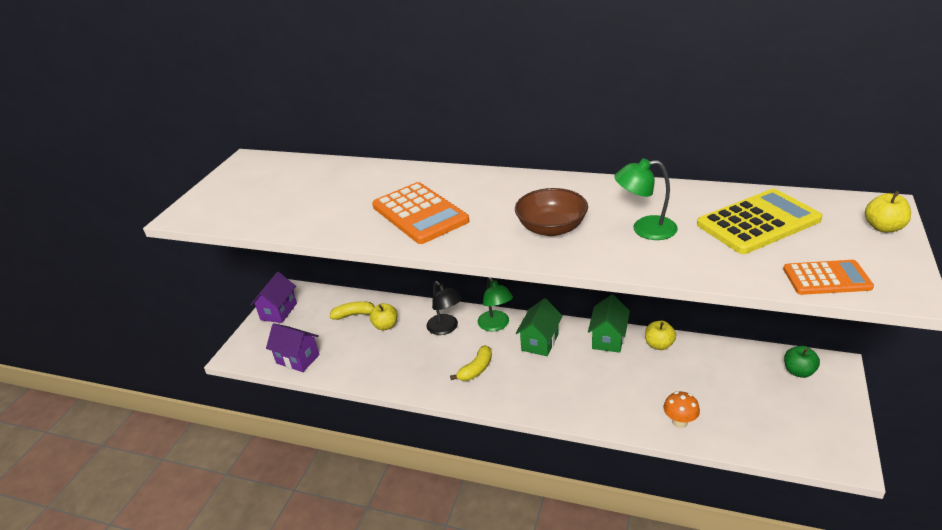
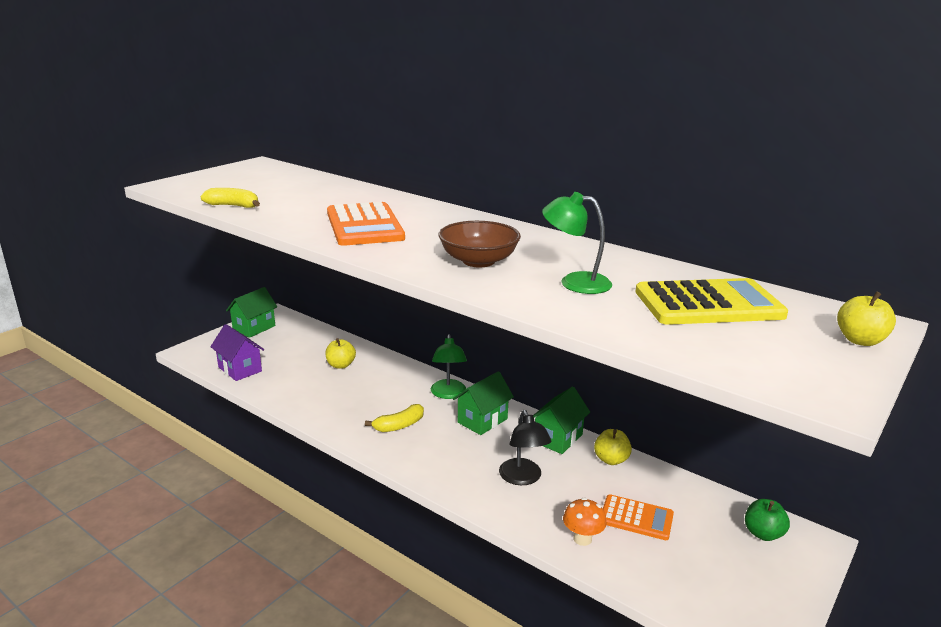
camera: 15 degrees right, 10 degrees down
purple house [250,272,297,323] -> green house [226,287,277,338]
yellow banana [330,301,375,320] -> yellow banana moved to [201,188,260,208]
black lamp [427,281,462,335] -> black lamp moved to [499,410,551,485]
orange calculator [783,260,874,295] -> orange calculator moved to [603,494,674,540]

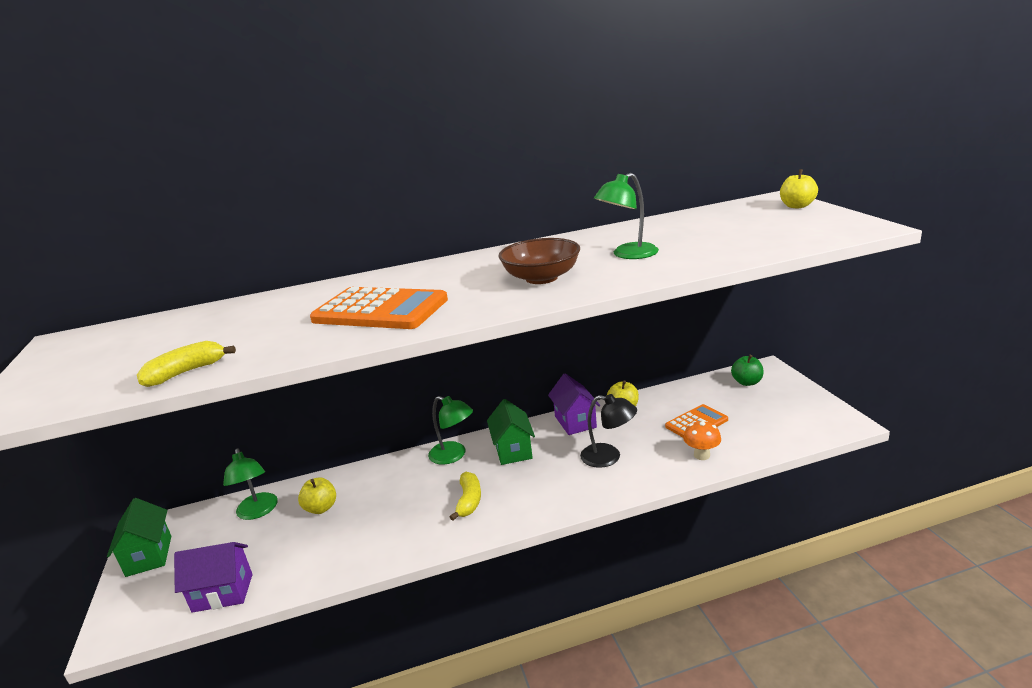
camera: 50 degrees left, 0 degrees up
green house [533,387,590,454] -> purple house [548,373,600,435]
yellow calculator [635,278,788,325] -> none
none -> green lamp [223,448,278,520]

